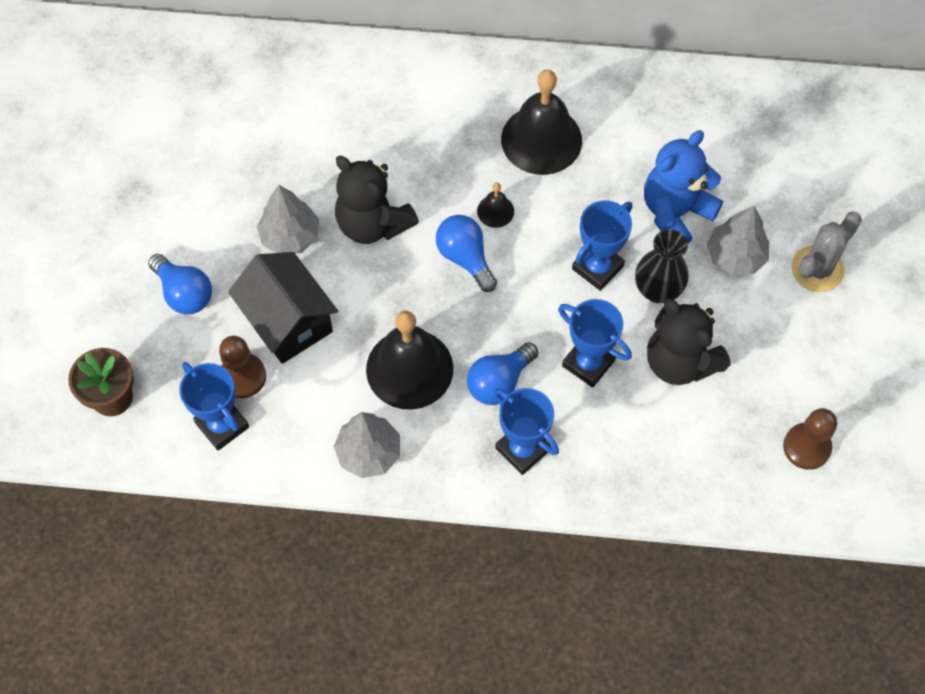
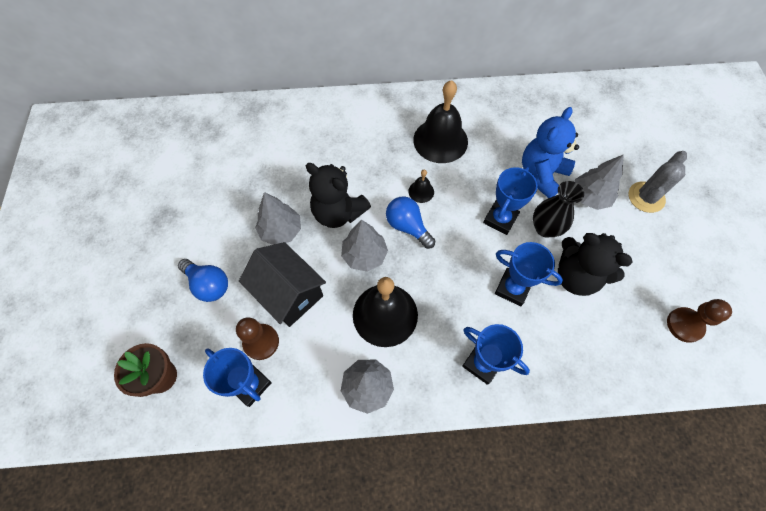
camera: 10 degrees left, 0 degrees up
blue light bulb [467,342,538,405] -> none
none -> grey tree [341,220,388,272]

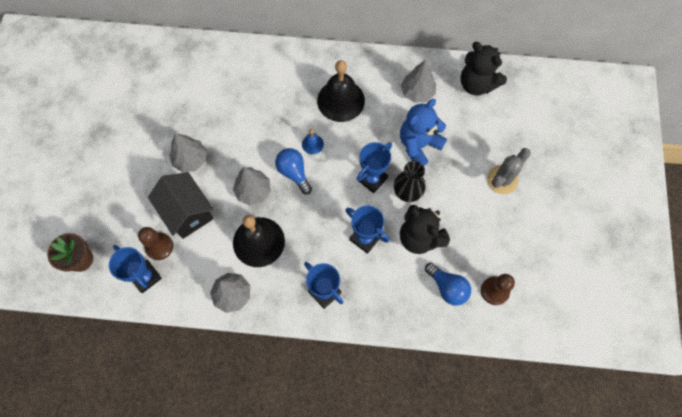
camera: 10 degrees right, 5 degrees up
blue light bulb [178,259,228,302] -> blue light bulb moved to [425,263,471,306]
black teddy bear [305,163,371,228] -> black teddy bear moved to [461,42,507,95]
black bell [408,170,434,203] -> blue bell [302,129,324,154]
grey tree [575,154,624,210] -> grey tree moved to [401,60,436,103]

